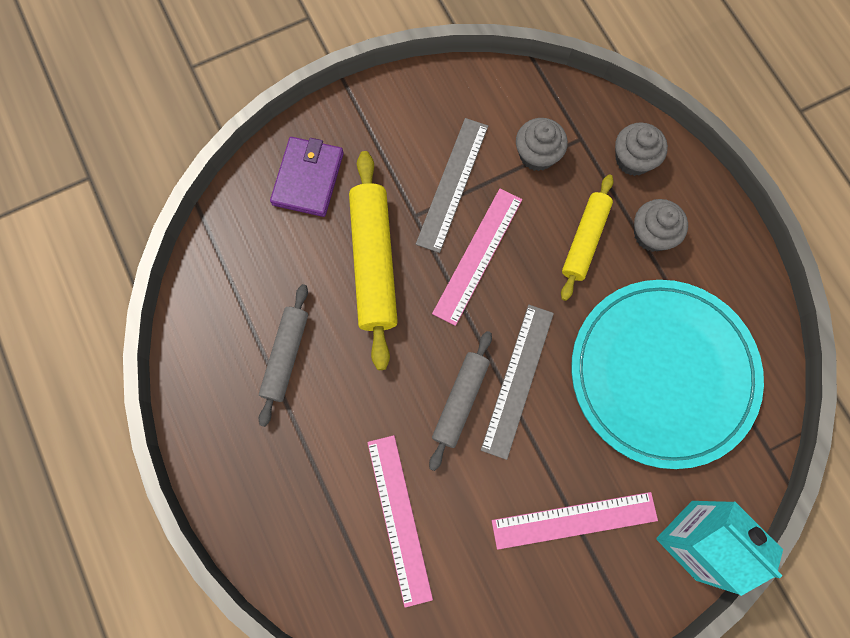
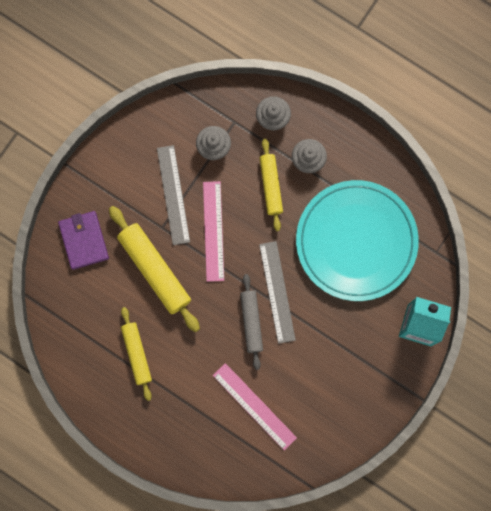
camera: 30 degrees left, 5 degrees up
grey rolling pin [259,284,308,427] -> yellow rolling pin [121,307,152,401]
pink ruler [492,492,658,550] -> none

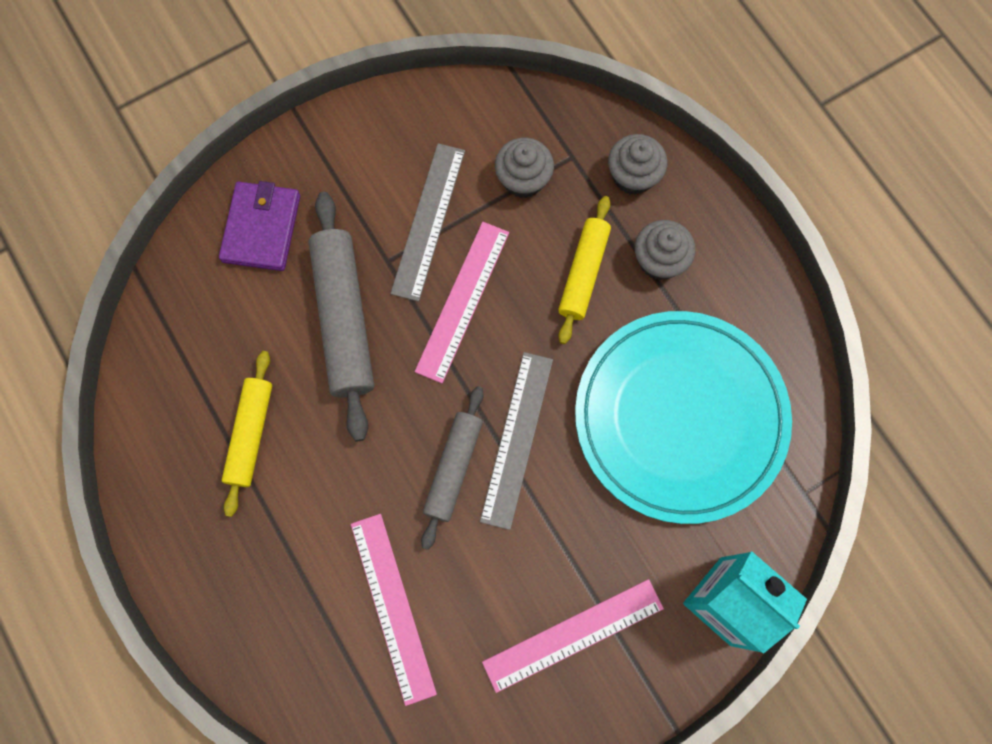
camera: 25 degrees right, 5 degrees down
yellow rolling pin [109,206,200,332] -> grey rolling pin [308,192,374,441]
none -> pink ruler [482,579,664,693]

